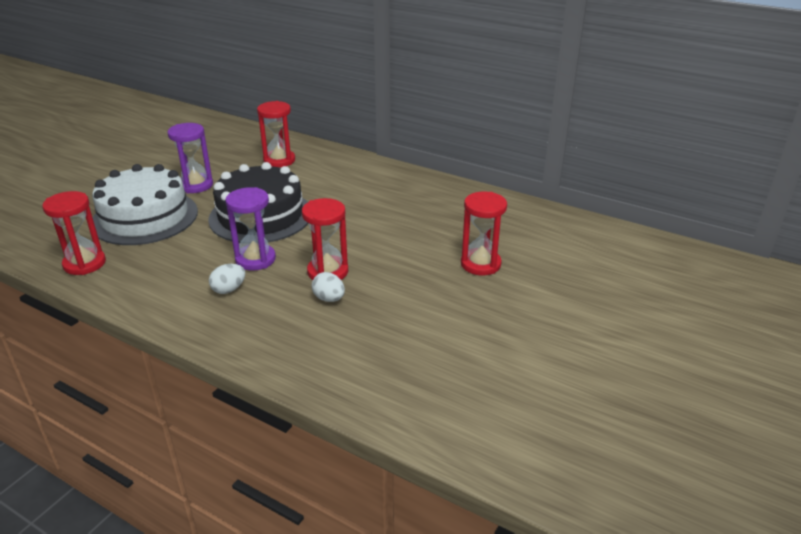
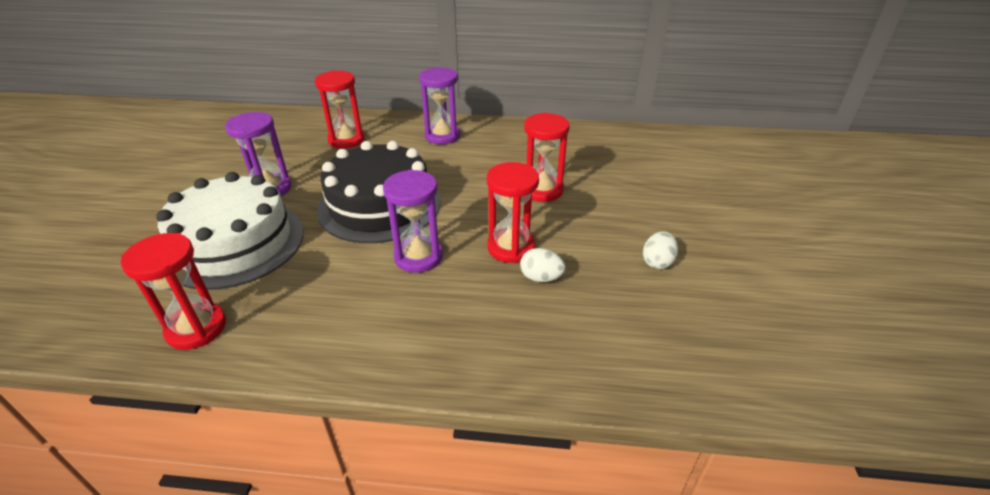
camera: 25 degrees left, 5 degrees up
white egg [209,264,245,294] -> white egg moved to [643,231,678,269]
red hourglass [461,192,507,275] -> red hourglass moved to [524,113,570,202]
none -> purple hourglass [419,67,460,144]

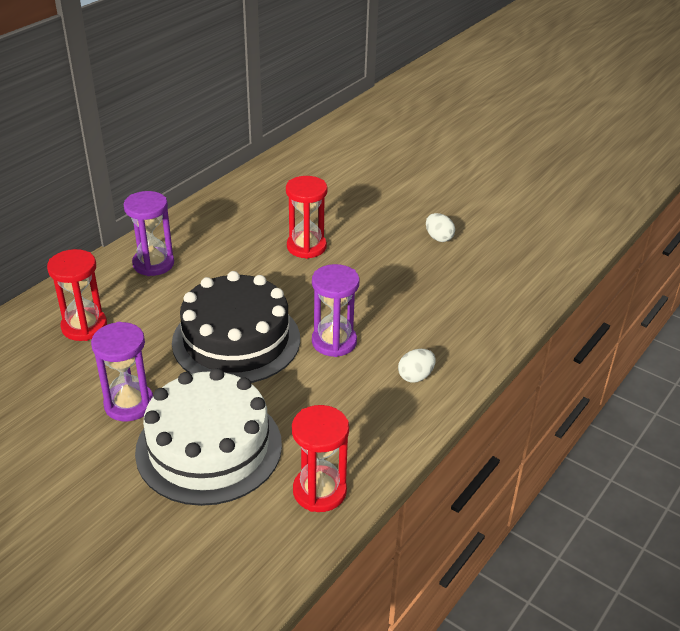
camera: 60 degrees left, 0 degrees up
red hourglass [487,162,539,263] -> none
white egg [520,248,565,282] -> white egg moved to [398,349,436,383]

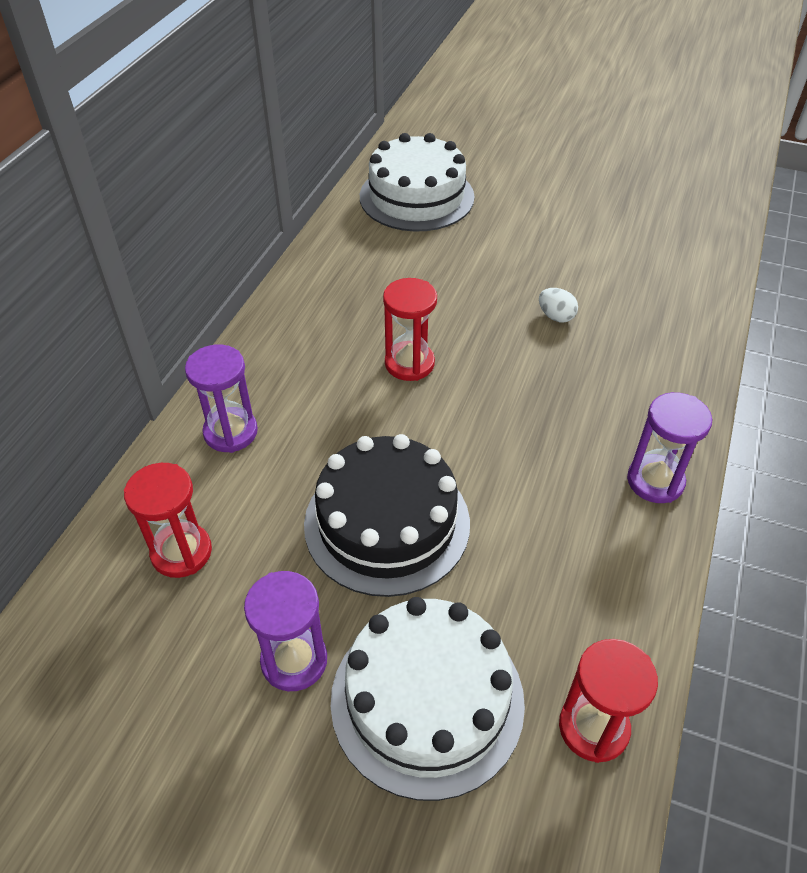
camera: 15 degrees left, 10 degrees up
purple hourglass [312,264,360,357] -> purple hourglass moved to [627,392,712,503]
white egg [398,349,436,383] -> none
none -> white cake [360,133,475,232]

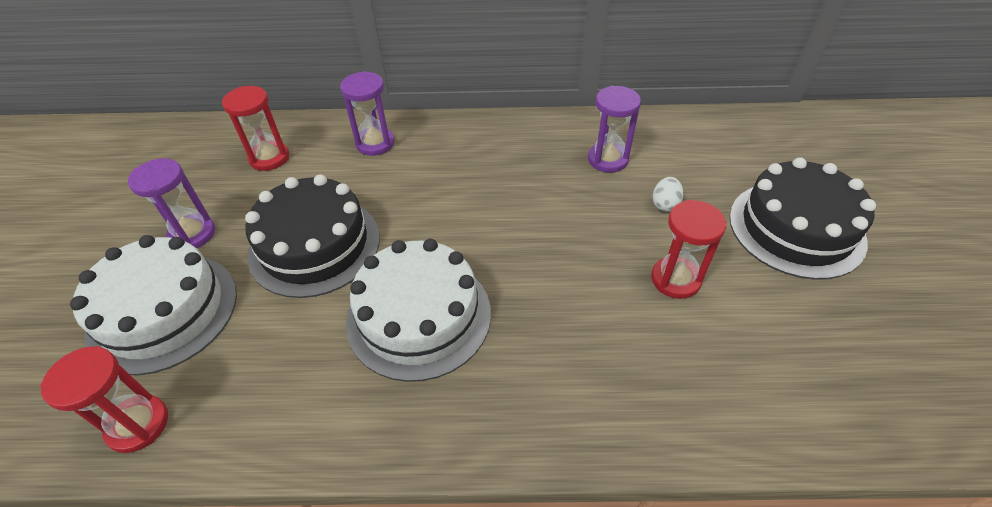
camera: 70 degrees right, 0 degrees up
white cake [360,133,475,232] -> white cake moved to [346,239,491,382]
red hourglass [383,278,437,381] -> red hourglass moved to [651,200,727,299]
white egg [539,288,578,323] -> white egg moved to [653,177,683,212]
purple hourglass [627,392,712,503] -> purple hourglass moved to [588,86,641,173]
none -> black cake [729,157,876,280]

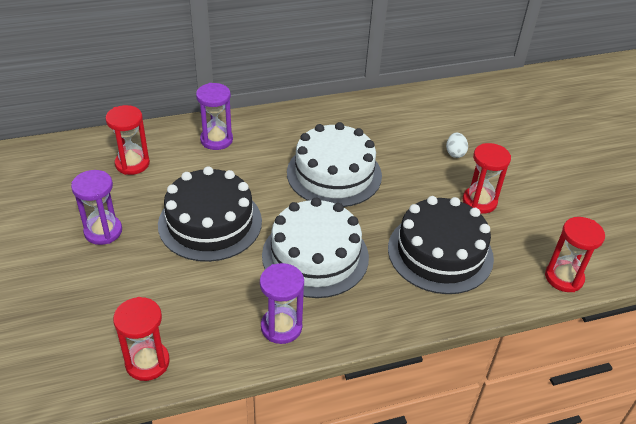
camera: 20 degrees left, 5 degrees down
white cake [70,235,237,375] -> white cake moved to [287,122,382,207]
purple hourglass [588,86,641,173] -> purple hourglass moved to [260,263,304,344]
black cake [729,157,876,280] -> black cake moved to [388,196,494,294]
none -> red hourglass [545,217,605,292]

